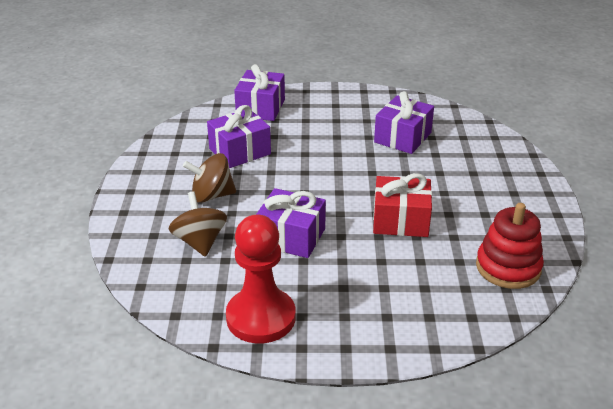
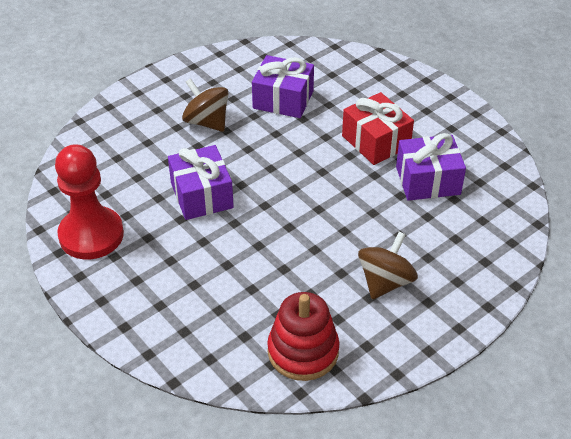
camera: 50 degrees right, 10 degrees up
brown spinning top [169,192,227,257] -> brown spinning top moved to [358,232,418,300]
purple gift [234,64,285,121] -> none
red gift [373,173,432,237] -> red gift moved to [342,92,414,165]

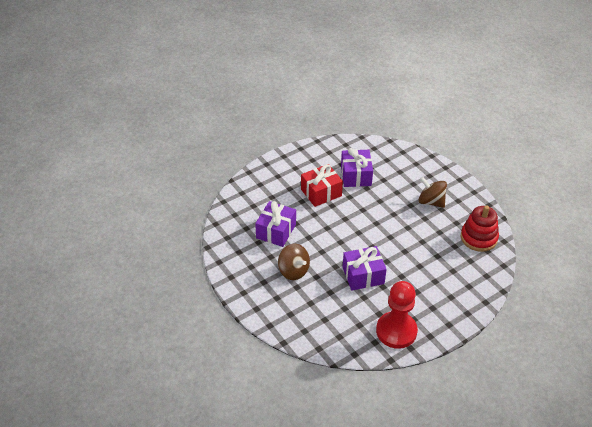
camera: 85 degrees left, 0 degrees up
brown spinning top [182,78,228,132] -> brown spinning top turned 90 degrees counterclockwise [278,244,310,280]

